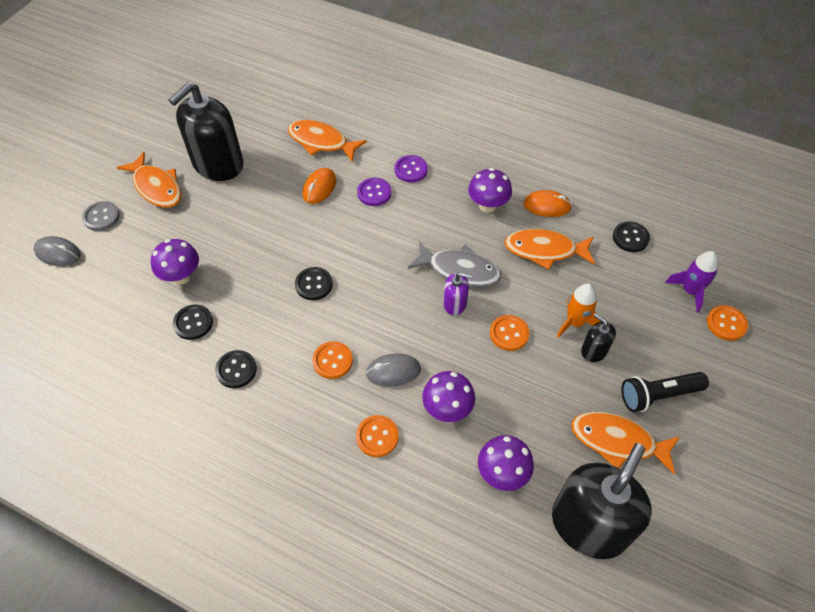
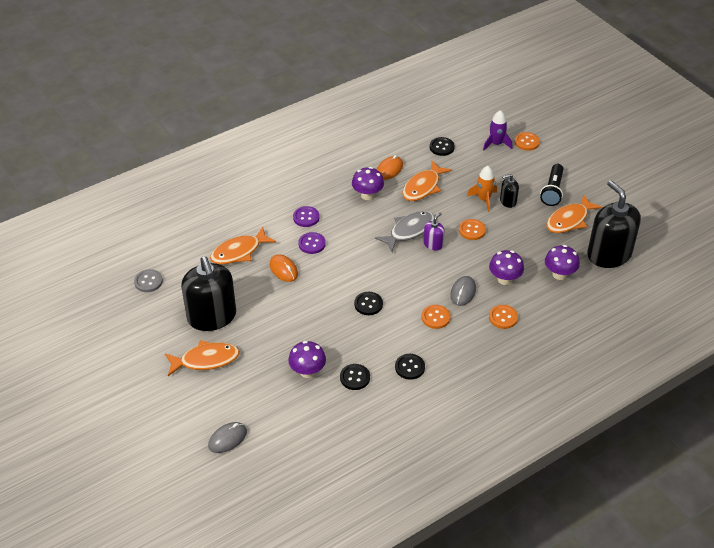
camera: 60 degrees left, 10 degrees down
grey button [82,201,120,231] -> grey button moved to [134,269,163,292]

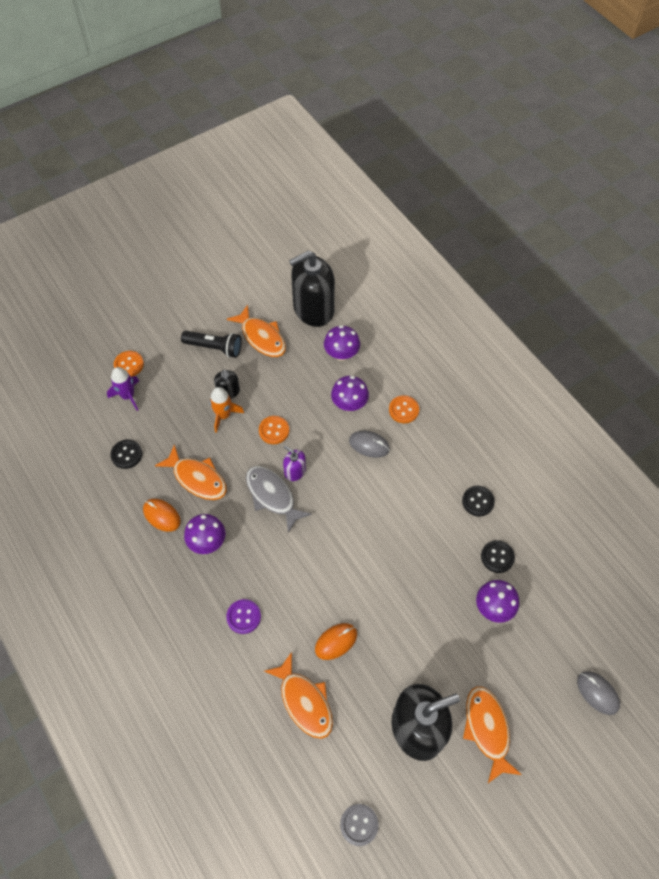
camera: 90 degrees left, 15 degrees up
purple button [298,232,326,254] -> none
black button [354,292,383,315] -> none
orange button [422,305,451,329] -> none

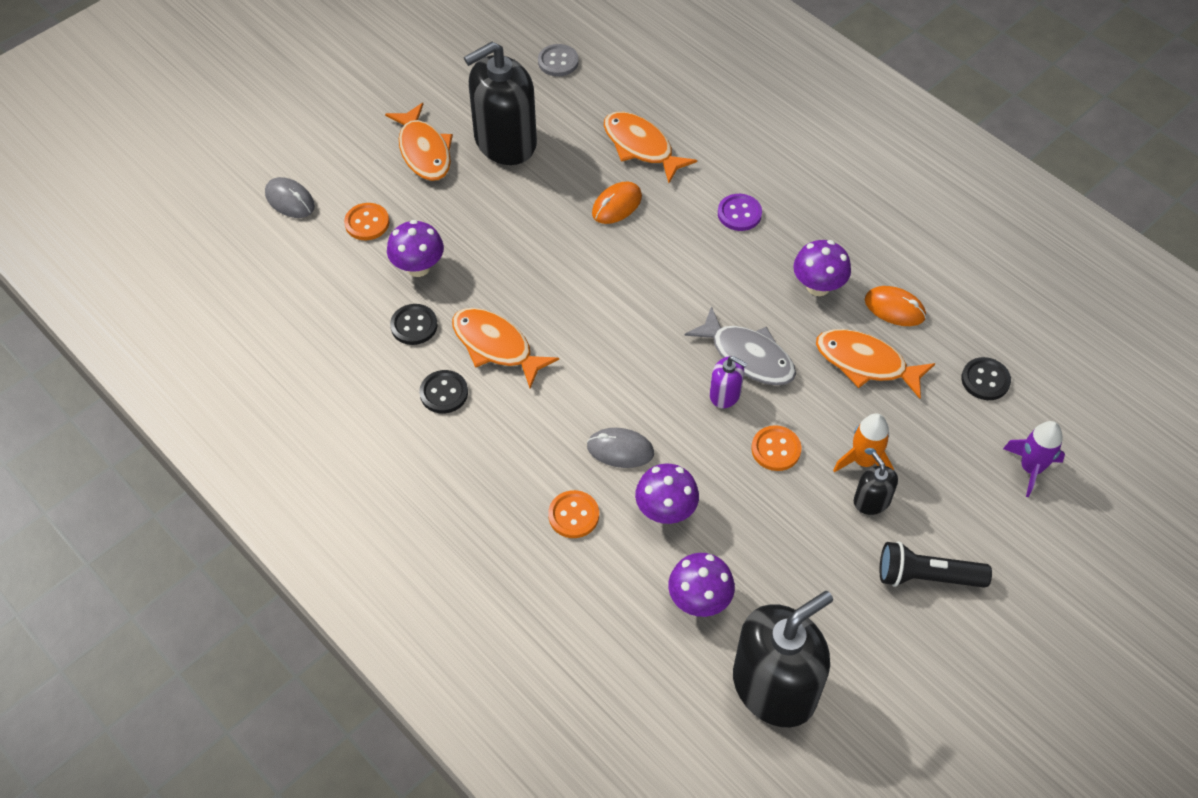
camera: 170 degrees right, 5 degrees down
orange button [114,351,144,377] -> orange button moved to [344,203,389,240]
orange fish [227,305,286,357] -> orange fish moved to [452,308,559,388]

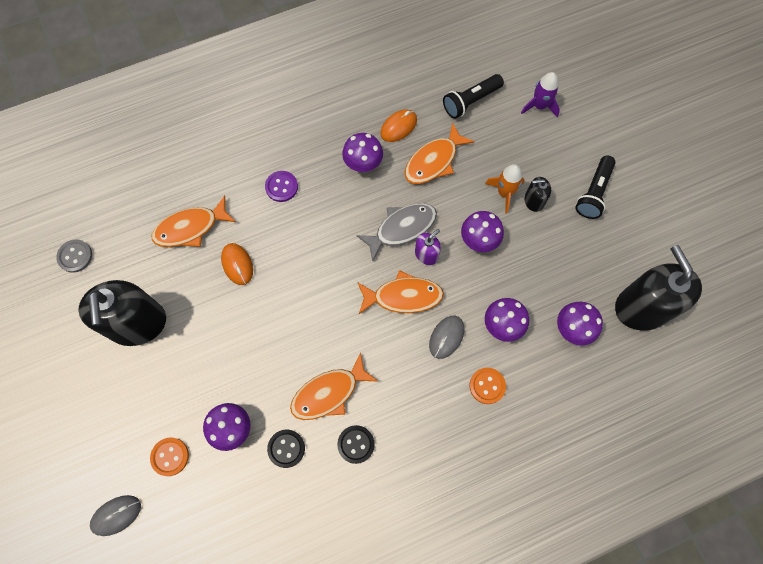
camera: 70 degrees left, 15 degrees up
orange fish [385,103,453,181] -> orange fish moved to [357,270,444,314]
orange button [751,425,802,471] -> purple mushroom [461,211,504,252]
black button [961,357,1011,400] -> black flashlight [443,74,504,119]

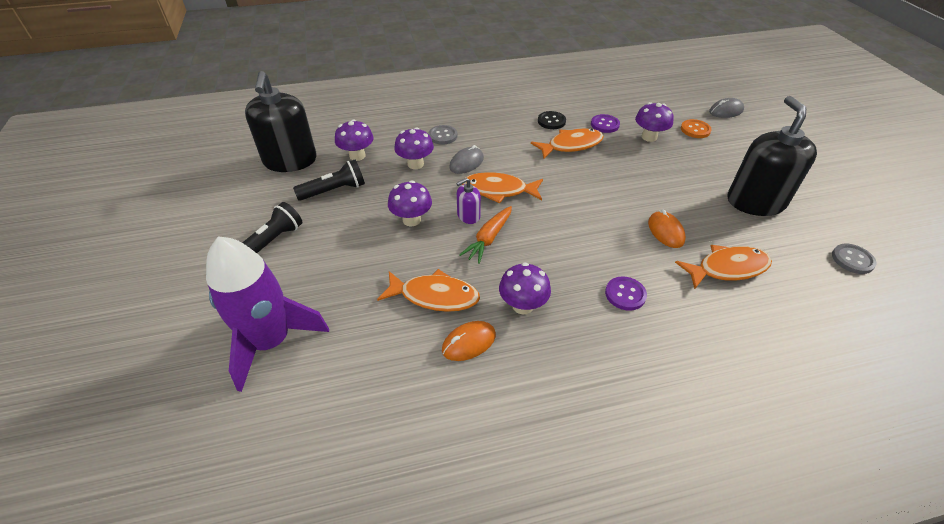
camera: 170 degrees left, 25 degrees down
black button [267,430,305,468] -> purple button [591,114,620,133]
grey fish [356,203,437,262] -> orange carrot [459,206,512,264]
orange fish [405,122,475,184] -> orange fish turned 45 degrees clockwise [377,269,480,312]
black flashlight [443,74,504,119] -> black flashlight moved to [293,160,365,201]
orange button [469,368,506,404] -> grey button [428,125,458,145]
orange rocket [485,164,525,214] -> none
purple rocket [521,72,560,117] -> purple rocket [206,236,329,392], size x1.96
black soap dispenser [525,177,551,212] -> none

